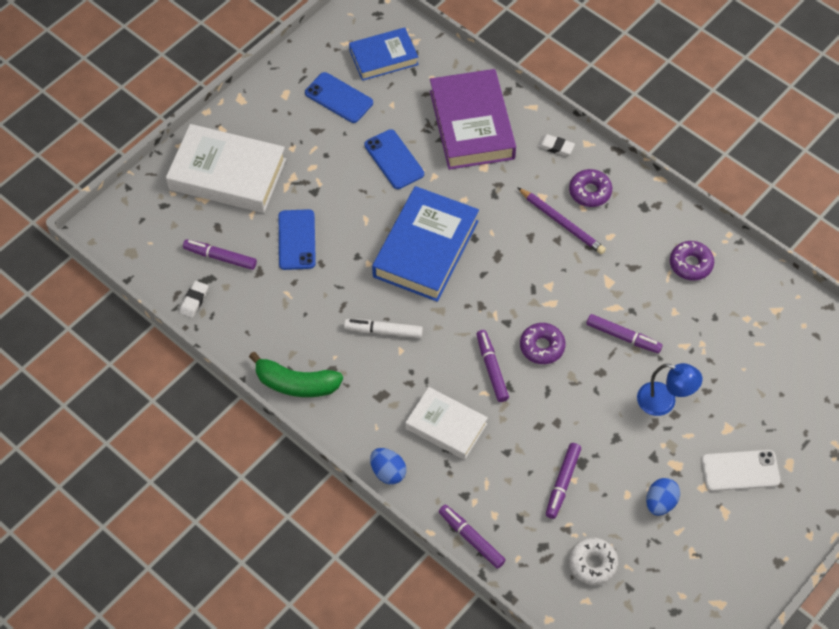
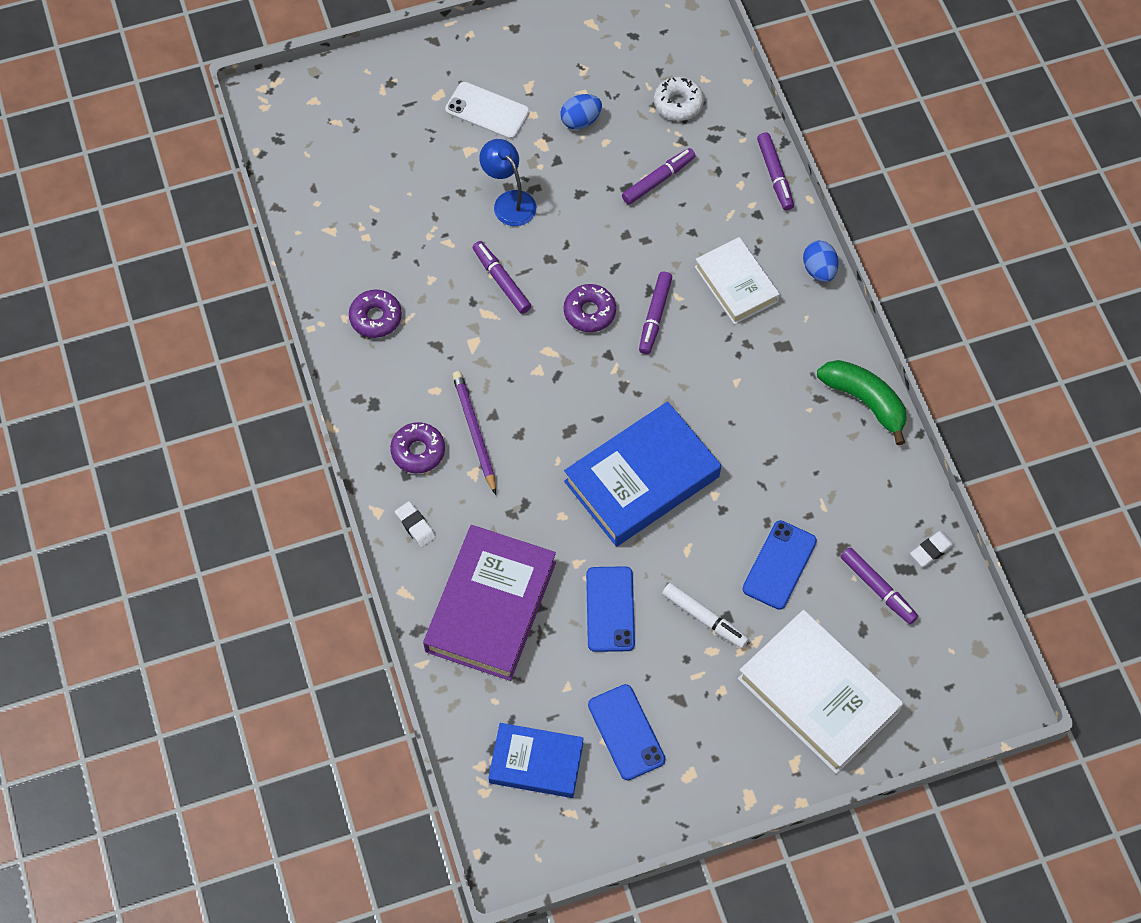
camera: 150 degrees left, 5 degrees up
white marker [344,319,423,338] -> white marker moved to [662,583,749,649]

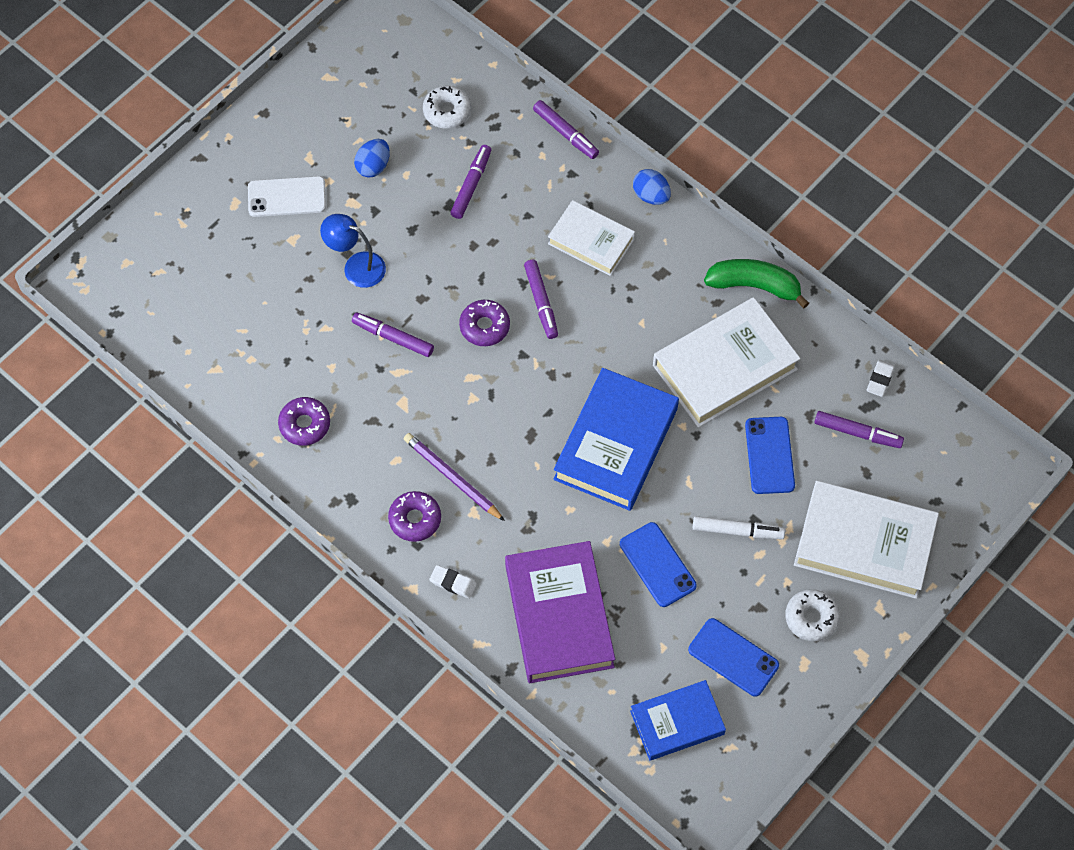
camera: 30 degrees left, 0 degrees up
none -> white book [653,297,801,428]
none -> white donut [785,589,840,642]

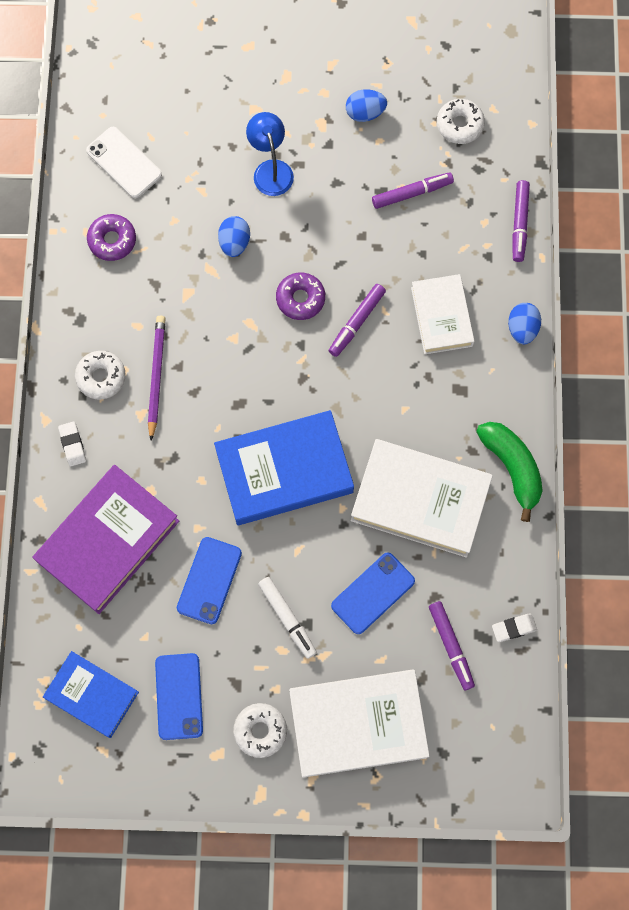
camera: 50 degrees right, 10 degrees up
white phone [248,176,326,217] -> white phone moved to [86,127,162,198]
purple marker [352,313,434,357] -> blue egg [218,216,250,257]
purple donut [388,491,441,542] -> white donut [75,351,126,400]
white book [794,481,939,599] -> white book turned 75 degrees counterclockwise [289,669,430,778]

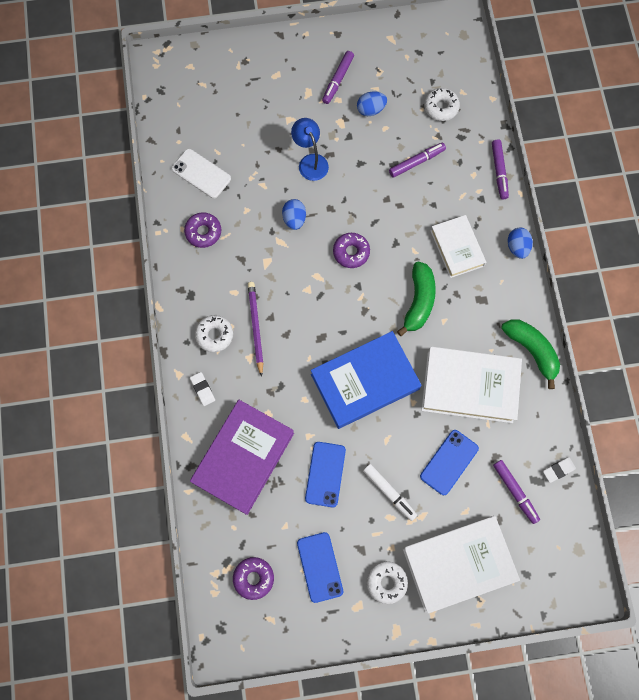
camera: 10 degrees left, 0 degrees up
blue book [43,651,139,738] -> purple donut [233,557,274,600]
purple marker [329,284,386,357] -> purple marker moved to [322,51,354,104]
none -> green banana [397,261,436,336]

